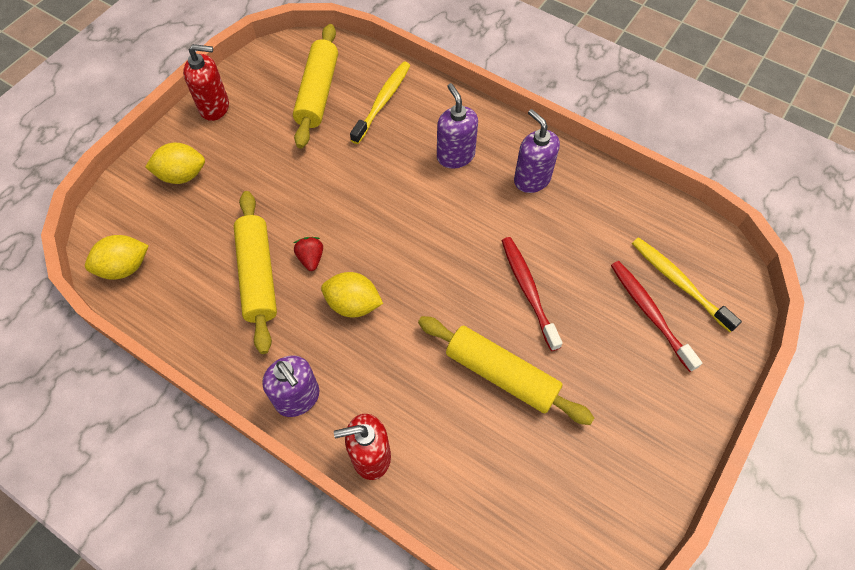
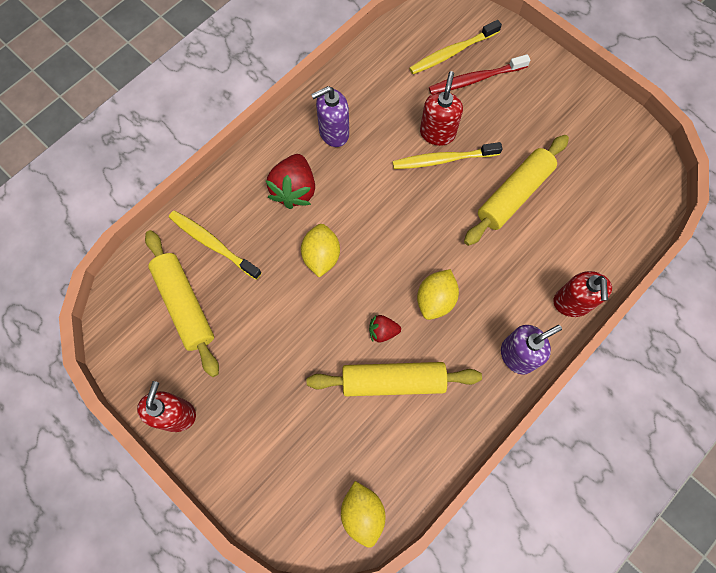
camera: 80 degrees left, 10 degrees up
yellow lemon [145,143,205,184] -> yellow lemon moved to [301,224,340,278]
yellow rolling pin [293,24,338,149] -> yellow rolling pin turned 45 degrees clockwise [145,230,219,377]
purple soap dispenser [437,83,478,169] -> red strawberry [266,154,315,209]
red toothbrush [501,237,563,351] -> yellow toothbrush [392,142,502,169]
none -> red soap dispenser [420,71,463,146]

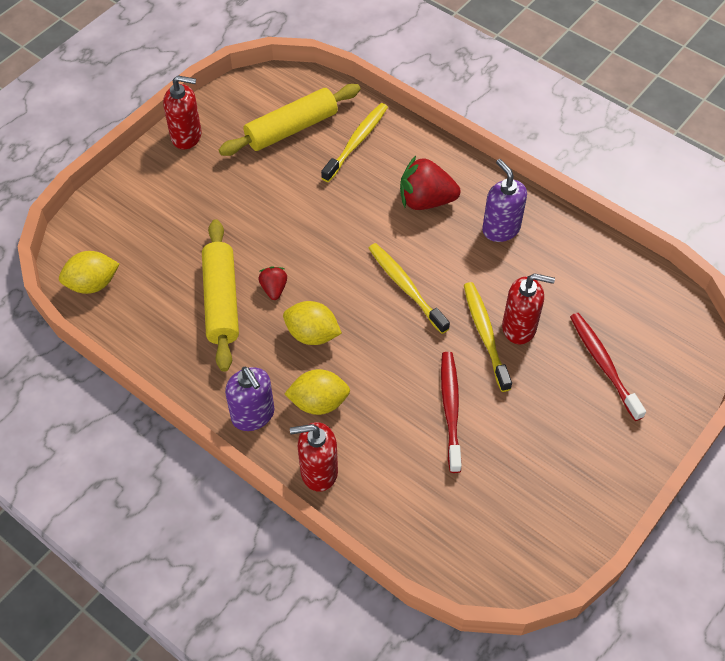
camera: 85 degrees right, 15 degrees down
yellow lemon [301,224,340,278] -> yellow lemon moved to [284,369,350,415]
yellow toothbrush [409,20,502,74] -> yellow toothbrush moved to [369,243,450,334]
yellow rolling pin [464,135,569,246] -> red toothbrush [441,352,462,473]

